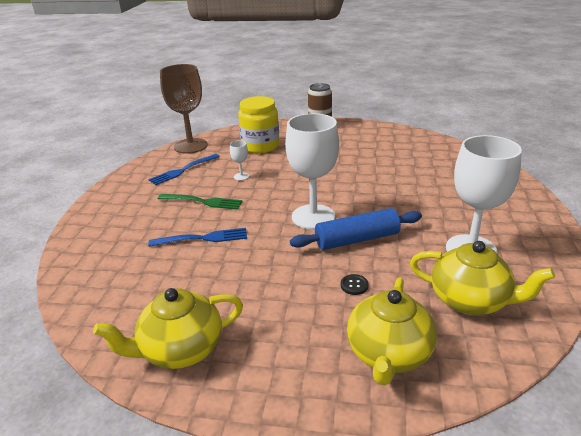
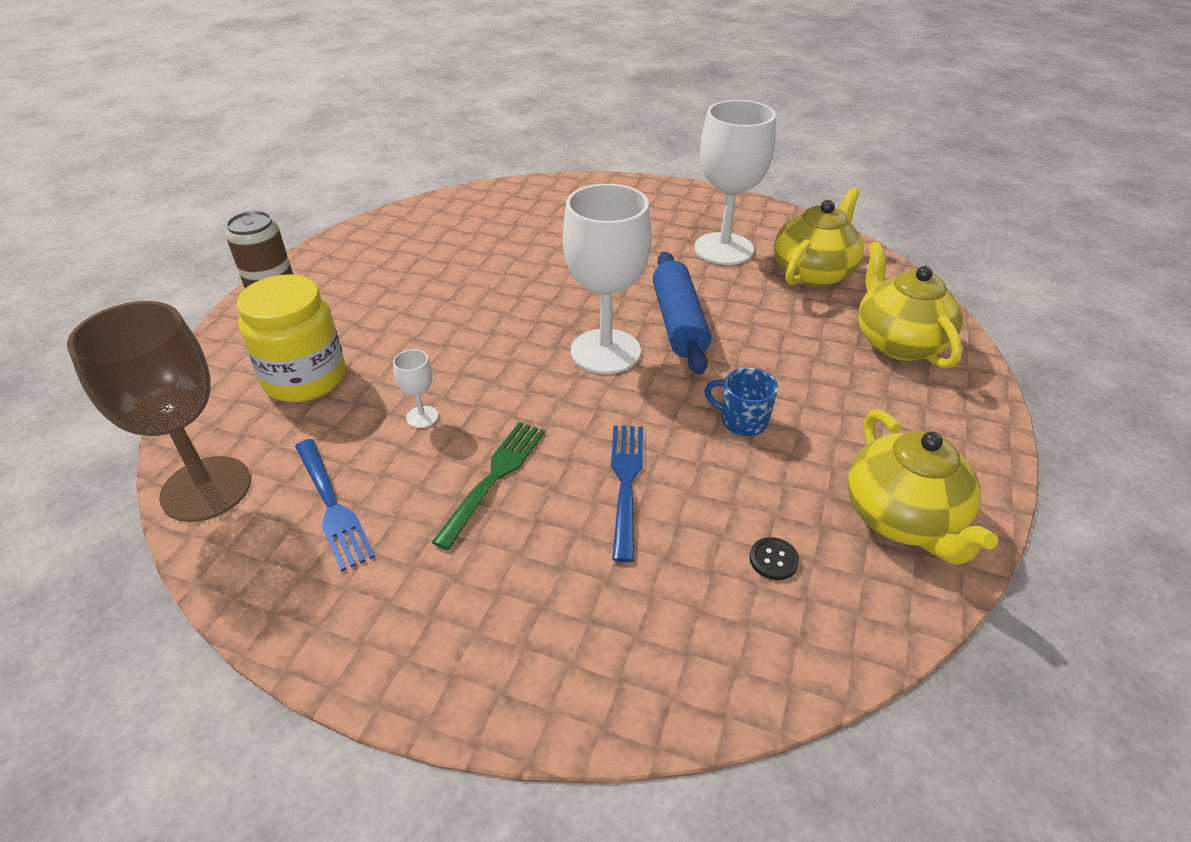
camera: 80 degrees left, 10 degrees up
black button [341,274,369,295] -> black button moved to [749,537,799,580]
yellow teapot [347,277,437,386] -> yellow teapot turned 135 degrees counterclockwise [858,241,963,369]
none -> blue mug [704,368,778,436]

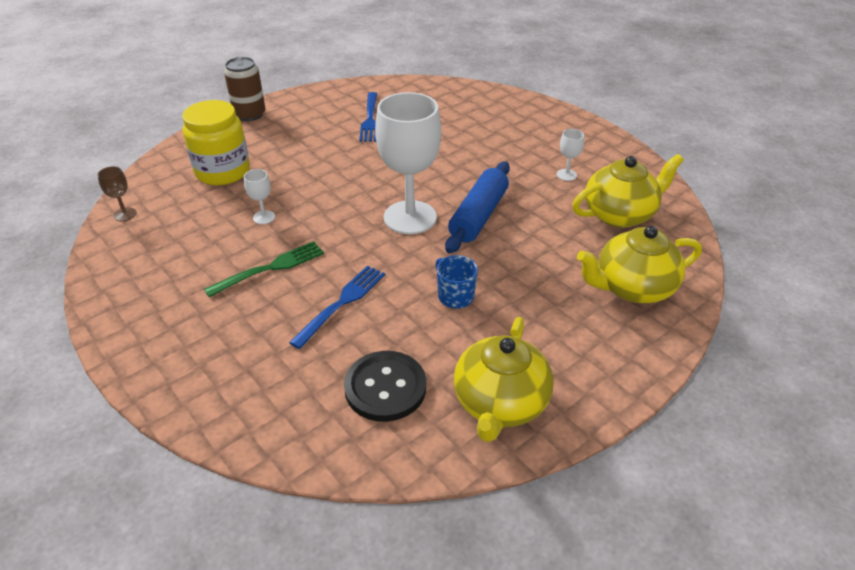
camera: 30 degrees right, 0 degrees up
brown goblet [67,301,251,522] -> brown goblet [97,166,137,221], size x0.41
blue fork [295,439,375,572] -> blue fork moved to [359,92,377,142]
white goblet [694,100,776,265] -> white goblet [557,129,584,181], size x0.41
black button [749,537,799,580] -> black button [344,351,426,422], size x2.28
yellow teapot [858,241,963,369] -> yellow teapot turned 120 degrees counterclockwise [577,225,702,303]

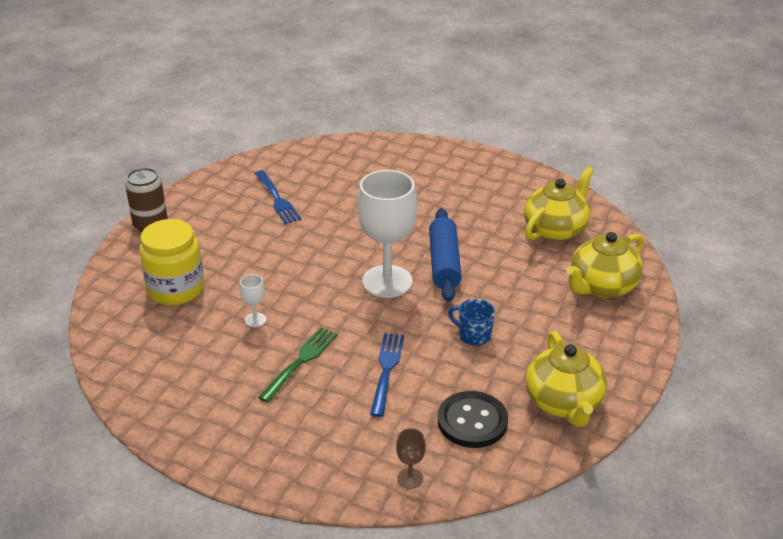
camera: 25 degrees left, 5 degrees down
brown goblet [97,166,137,221] -> brown goblet moved to [396,428,426,489]
white goblet [557,129,584,181] -> none

